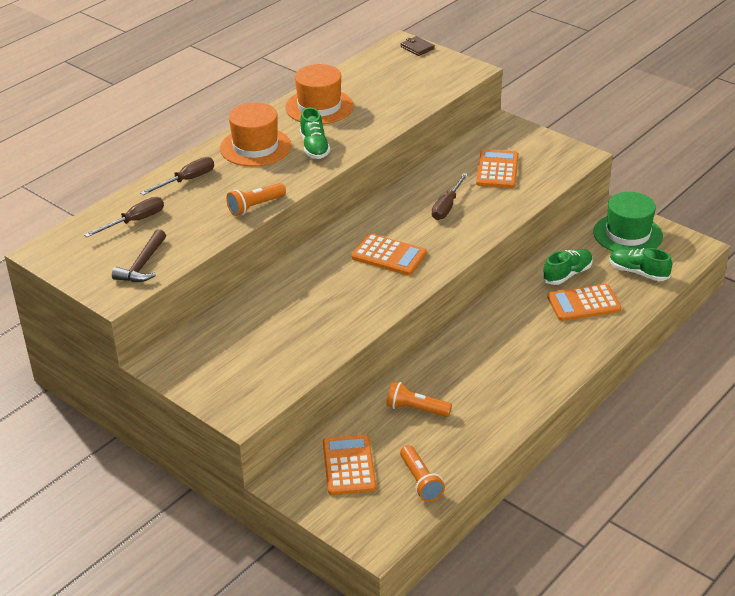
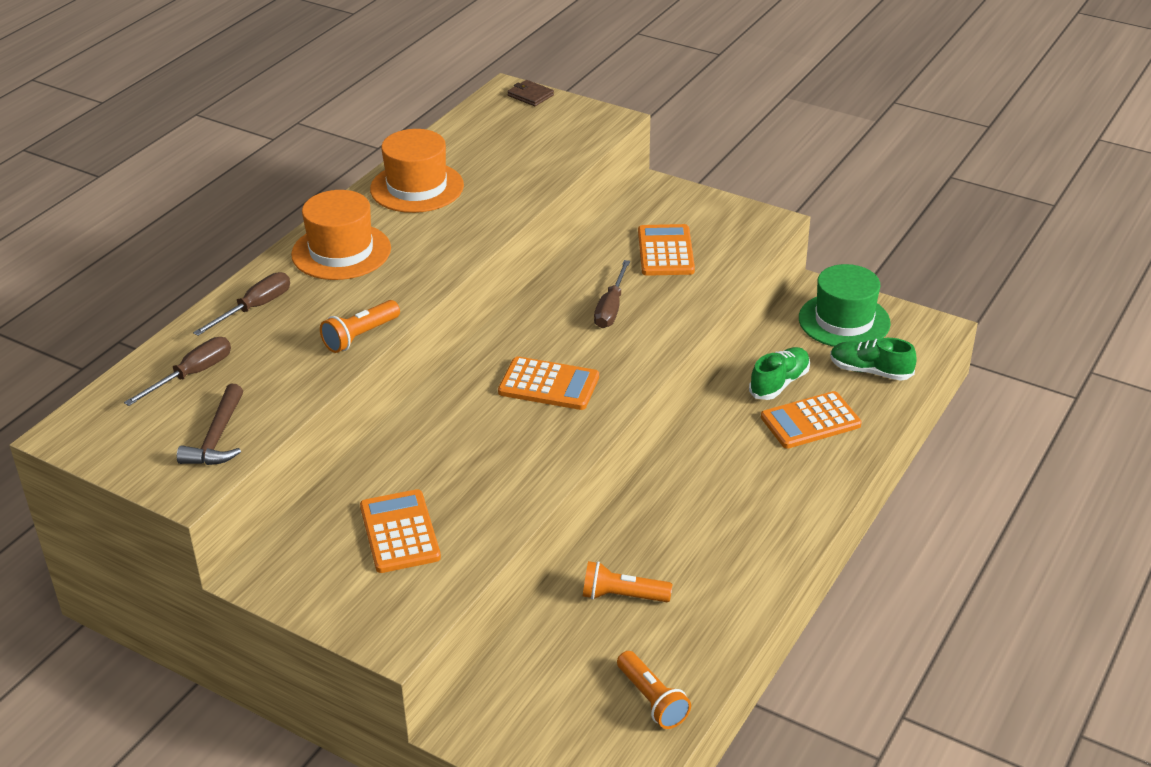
camera: 10 degrees left, 0 degrees up
green shoe [300,107,330,159] -> none
orange calculator [323,434,376,495] -> orange calculator moved to [360,489,441,573]

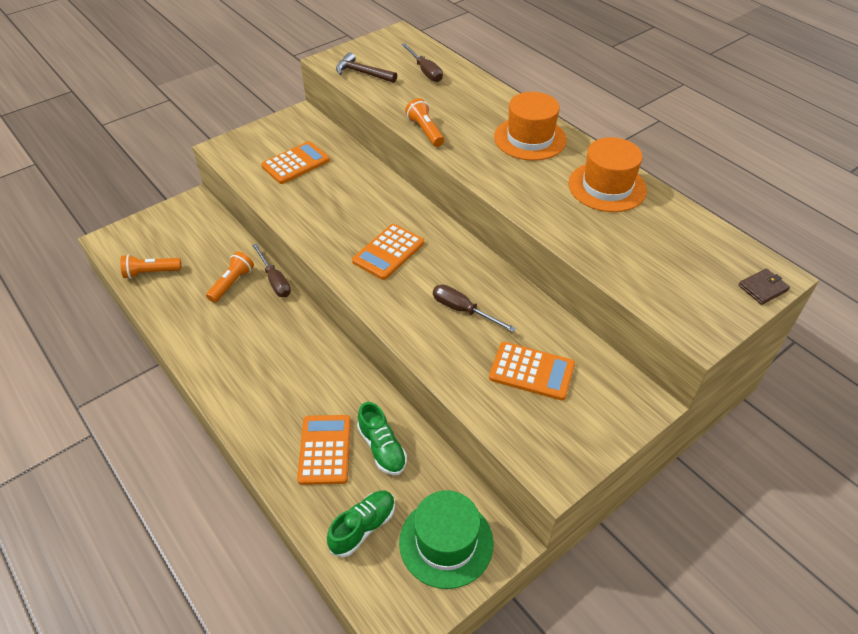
camera: 110 degrees right, 10 degrees up
brown screwdriver [193,272,290,336] -> brown screwdriver moved to [252,244,291,297]
orange calculator [360,489,441,573] -> orange calculator turned 45 degrees counterclockwise [261,141,330,184]

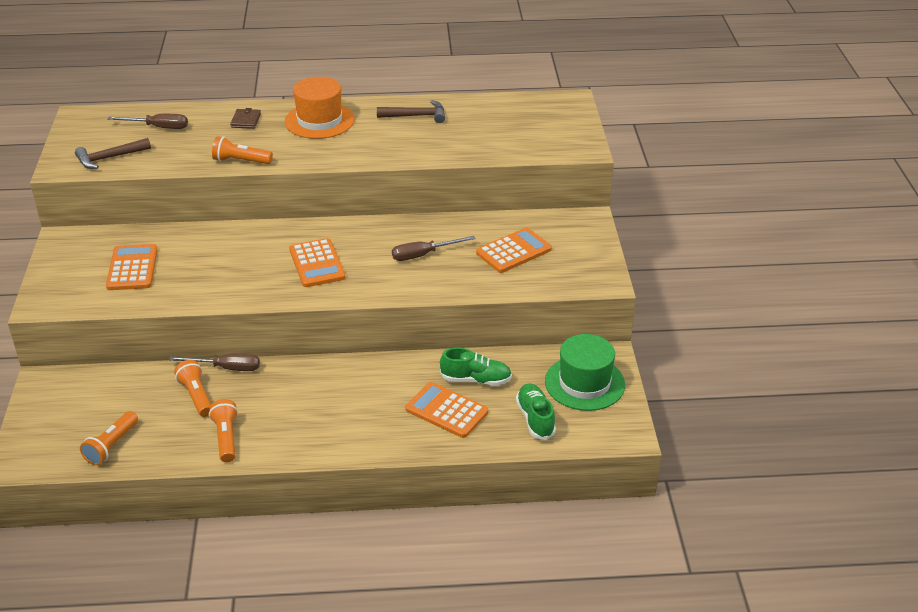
camera: 55 degrees left, 10 degrees down
orange hat [568,137,647,212] -> brown hammer [377,100,445,123]
brown wallet [739,268,790,305] -> brown wallet moved to [230,108,261,129]
none -> orange flashlight [209,399,238,462]

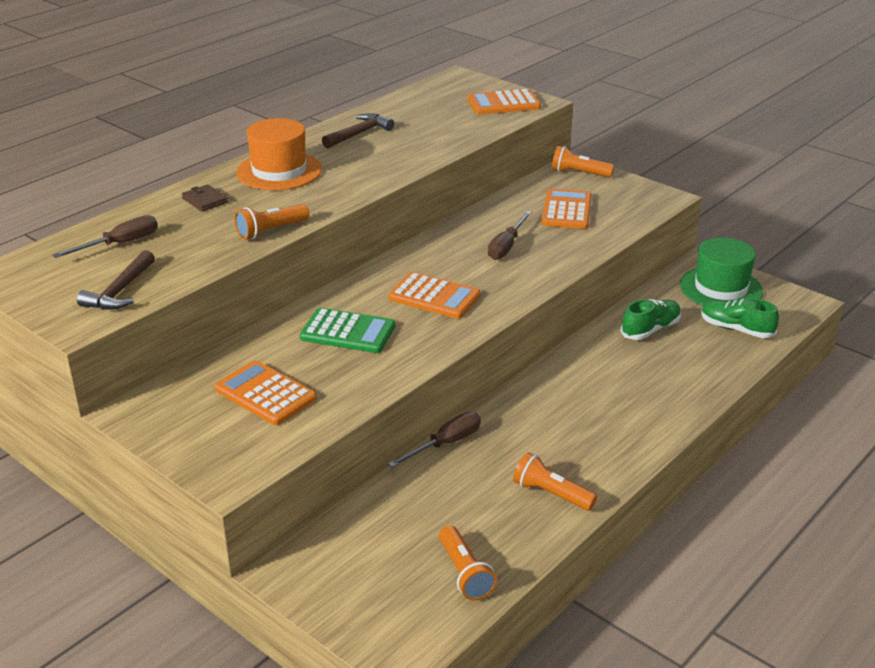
camera: 45 degrees left, 5 degrees down
orange flashlight [174,360,211,417] -> orange flashlight moved to [552,146,614,178]
orange calculator [405,382,488,438] -> orange calculator moved to [467,89,541,114]
none -> green calculator [300,308,395,353]

